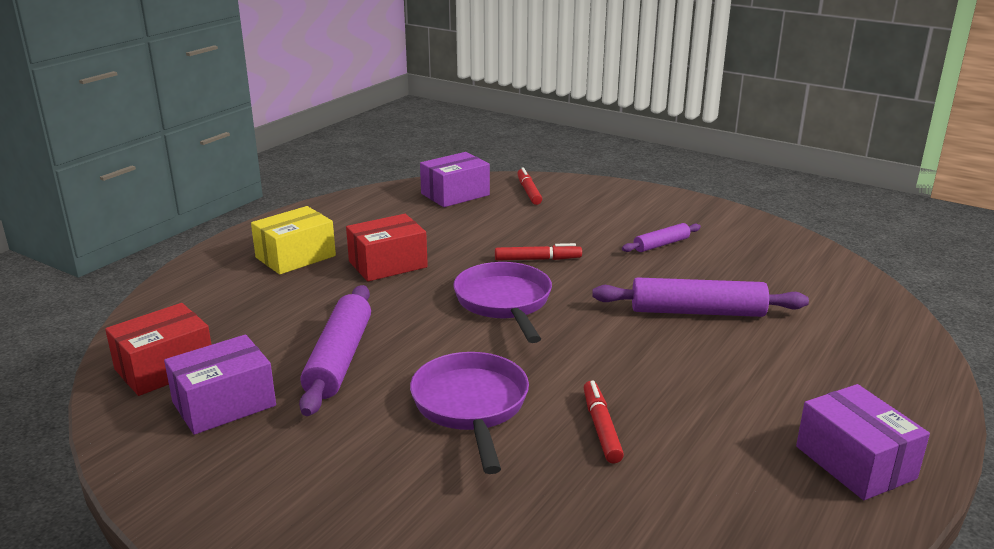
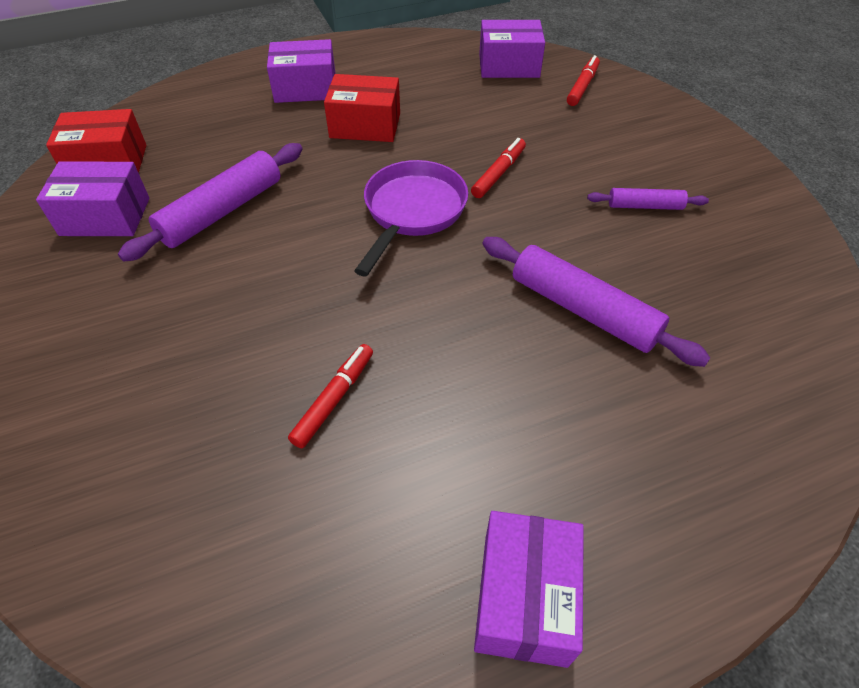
camera: 35 degrees right, 25 degrees up
yellow box [251,206,336,274] -> purple box [267,39,336,103]
purple pan [410,352,529,474] -> none
red marker [495,243,582,261] -> red marker turned 90 degrees counterclockwise [471,138,526,198]

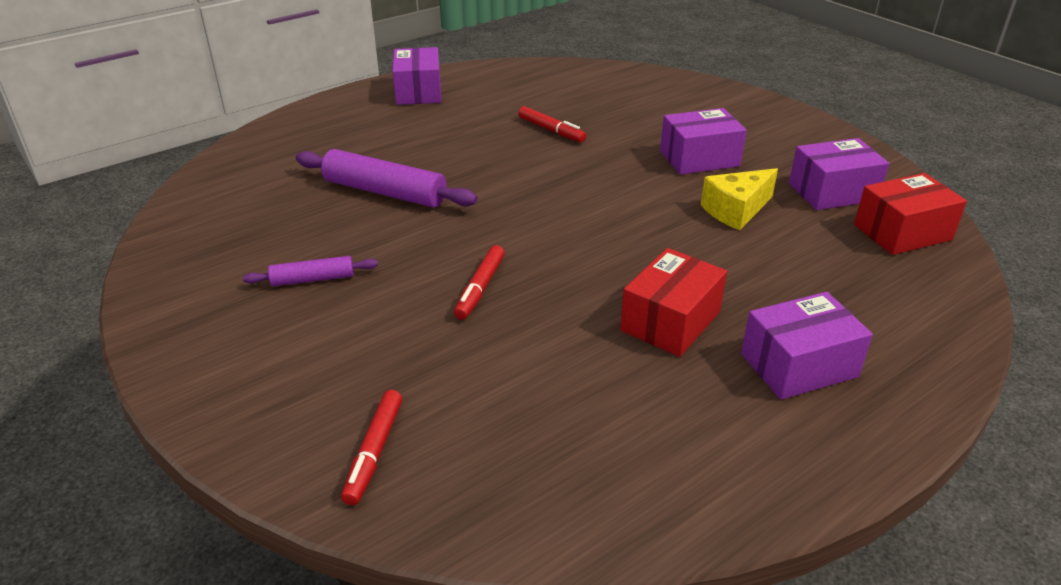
camera: 165 degrees right, 15 degrees down
purple rolling pin [118,143,303,262] -> yellow cheese [701,168,778,230]
red marker [288,344,373,448] -> red marker turned 60 degrees counterclockwise [518,106,586,142]
red box [324,74,400,142] -> red box turned 45 degrees counterclockwise [620,248,727,357]
purple pan [354,160,468,276] -> none
purple box [479,20,545,78] -> purple box moved to [660,108,747,175]

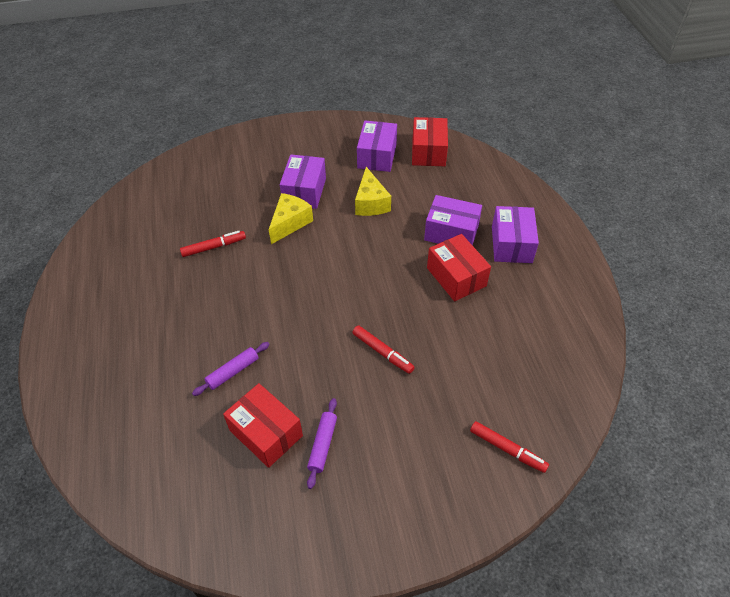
camera: 65 degrees left, 15 degrees up
purple rolling pin [296,149,478,208] -> purple rolling pin [192,342,270,396], size x0.55
purple box [392,47,441,105] -> purple box moved to [424,195,482,246]
none -> red box [223,383,303,468]
none -> yellow cheese [269,193,313,244]

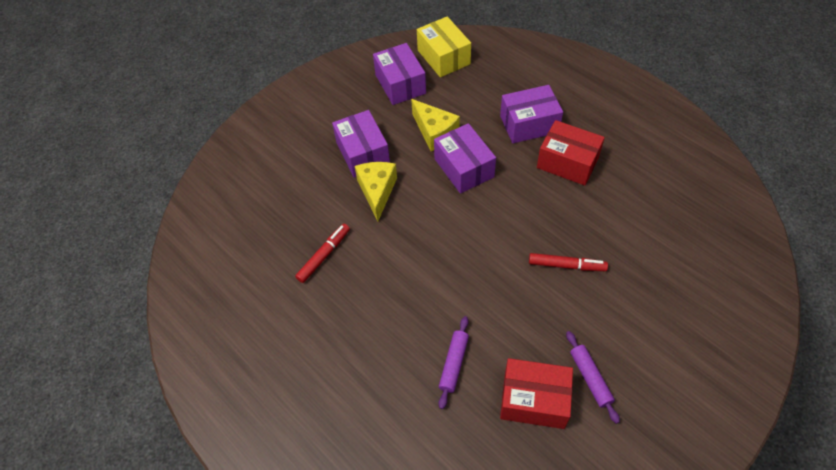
camera: 30 degrees left, 5 degrees up
red box [412,117,448,166] -> yellow box [417,16,471,77]
red marker [470,421,549,473] -> none
purple box [492,206,539,263] -> purple box moved to [434,123,496,194]

